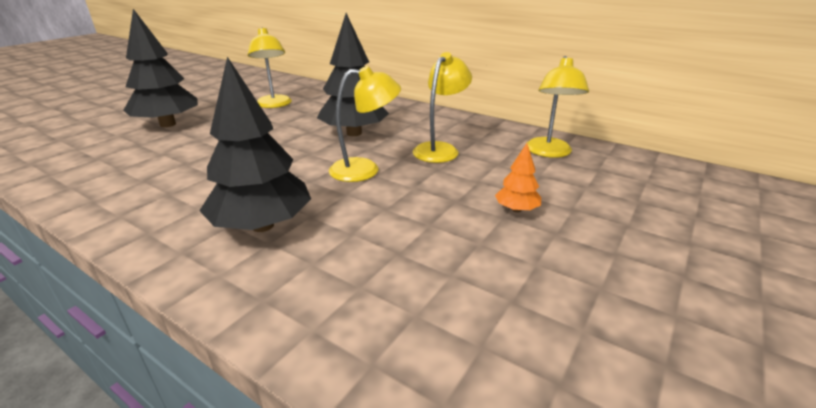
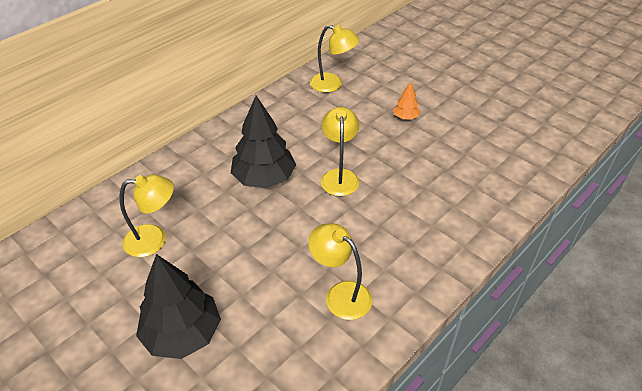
camera: 80 degrees left, 15 degrees up
black tree [199,57,311,232] -> none
yellow lamp [413,52,472,163] -> yellow lamp moved to [308,223,372,320]

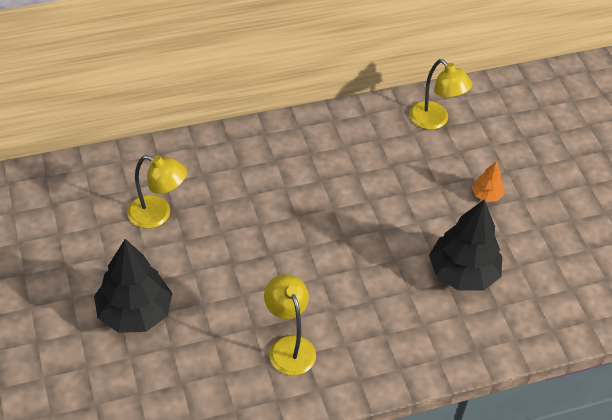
camera: 25 degrees right, 5 degrees up
black tree [231,95,296,188] -> black tree moved to [429,200,502,291]
yellow lamp [321,107,359,196] -> none

